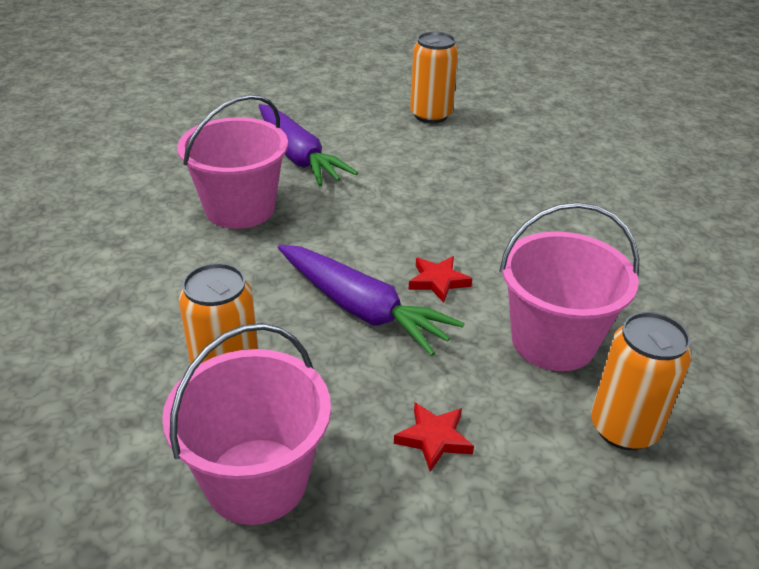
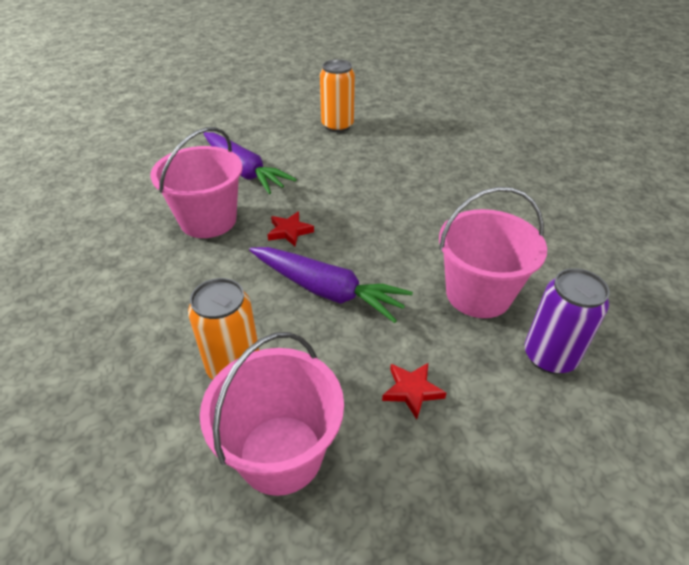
camera: 10 degrees left, 5 degrees up
red star [408,256,472,303] -> red star moved to [267,212,314,246]
orange can [591,312,692,450] -> purple can [525,268,610,374]

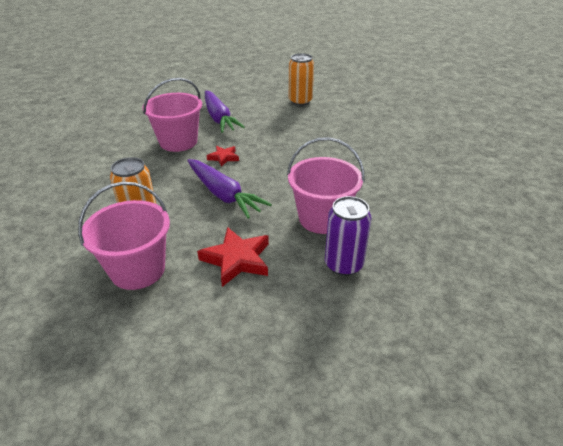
camera: 20 degrees right, 5 degrees down
red star [382,362,446,420] -> red star [197,227,269,287], size x1.72

